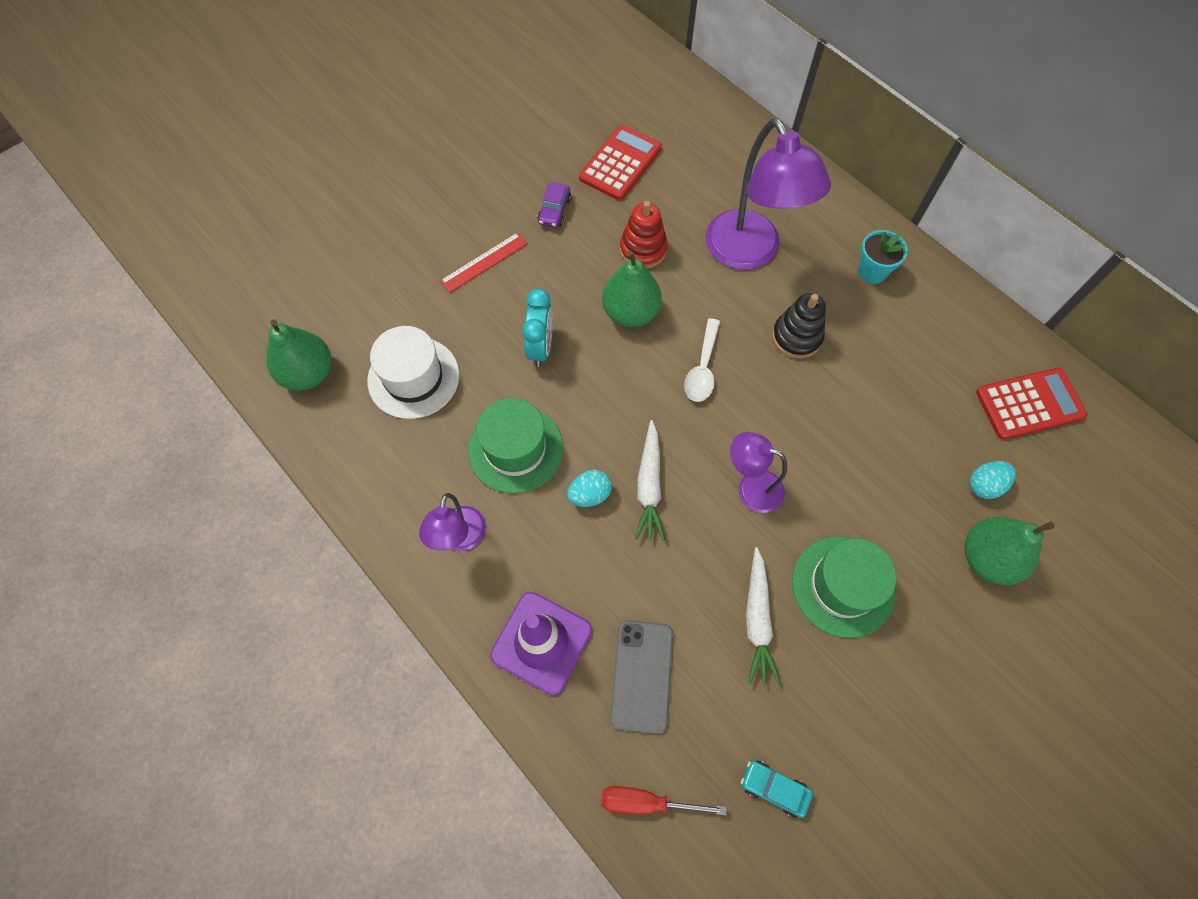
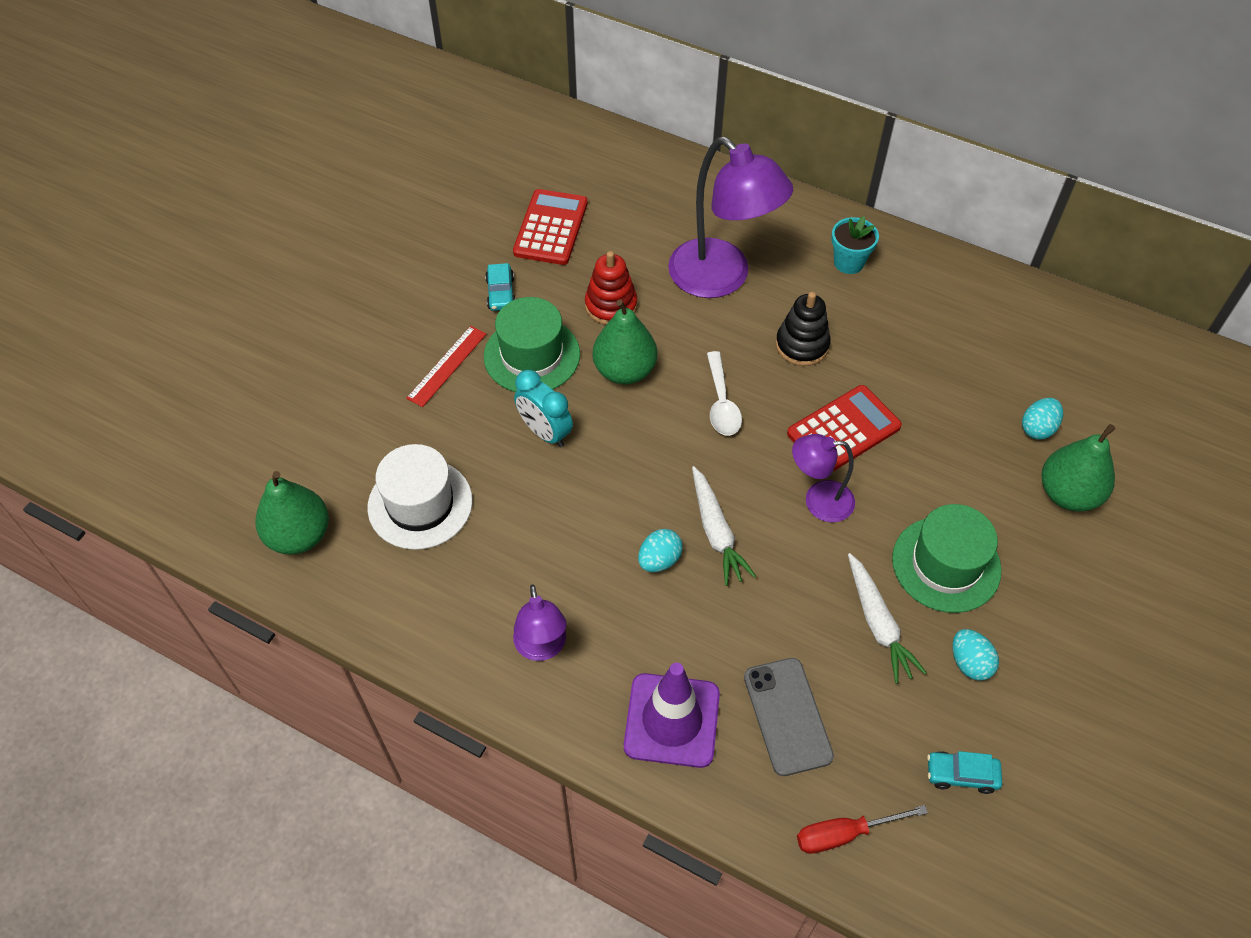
camera: 20 degrees left, 10 degrees down
green hat [468,398,563,494] -> green hat moved to [484,297,580,392]
turquoise clock [522,289,553,367] -> turquoise clock turned 150 degrees clockwise [514,370,573,447]
purple car [537,182,571,228] -> turquoise car [485,263,516,311]
red calculator [976,368,1087,440] -> red calculator moved to [787,385,902,471]
none -> turquoise egg [952,629,999,681]

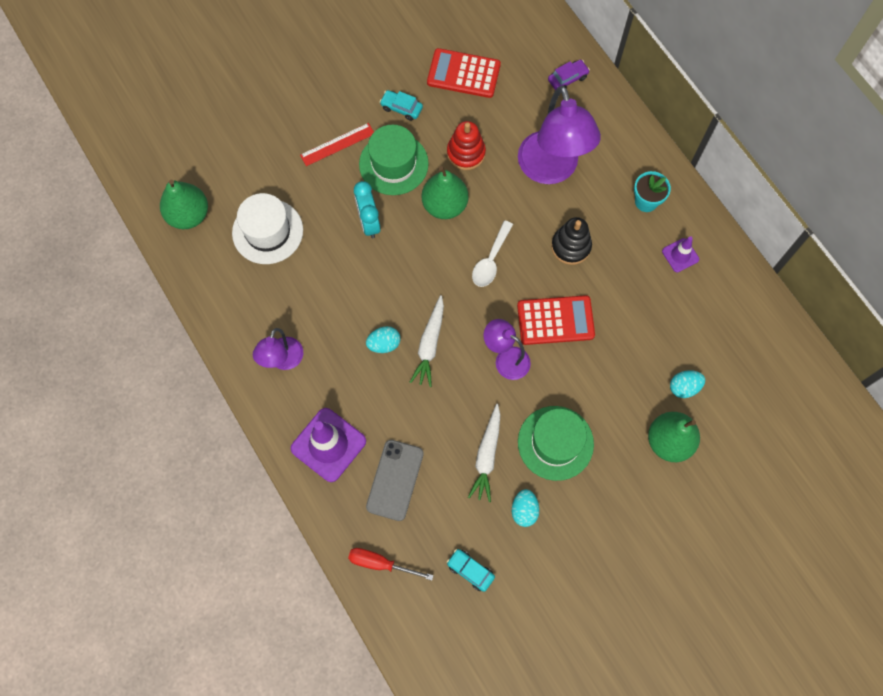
camera: 30 degrees right, 15 degrees up
turquoise car [485,263,516,311] -> turquoise car turned 90 degrees clockwise [380,90,423,121]
red calculator [513,189,588,265] -> red calculator turned 120 degrees counterclockwise [427,48,501,98]
none -> purple car [548,60,590,90]
none -> purple traffic cone [662,236,699,272]

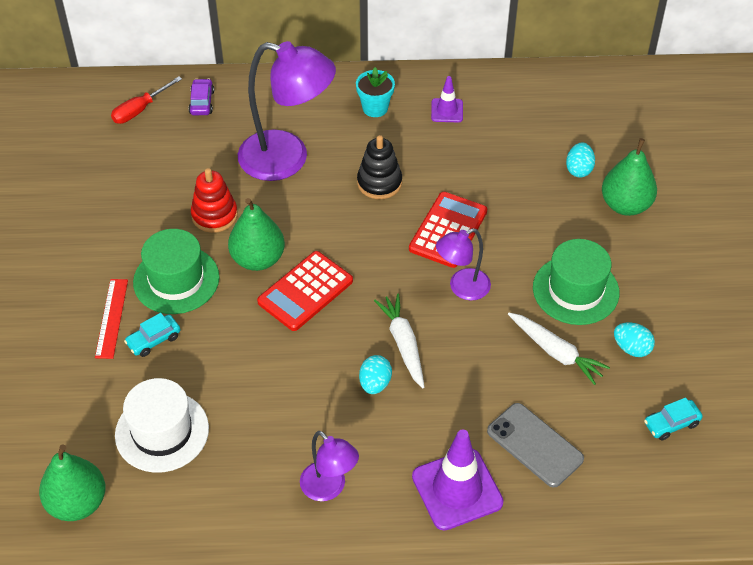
camera: 60 degrees left, 20 degrees down
red screwdriver [348,548,434,580] -> red screwdriver moved to [111,76,182,124]
turquoise clock [354,181,381,238] -> none
turquoise car [380,90,423,121] -> turquoise car moved to [124,313,181,357]
white carrot [410,295,444,387] -> white carrot turned 150 degrees counterclockwise [374,293,425,388]
red calculator [427,48,501,98] -> red calculator moved to [257,251,353,331]
white spoon [472,220,513,287] -> none

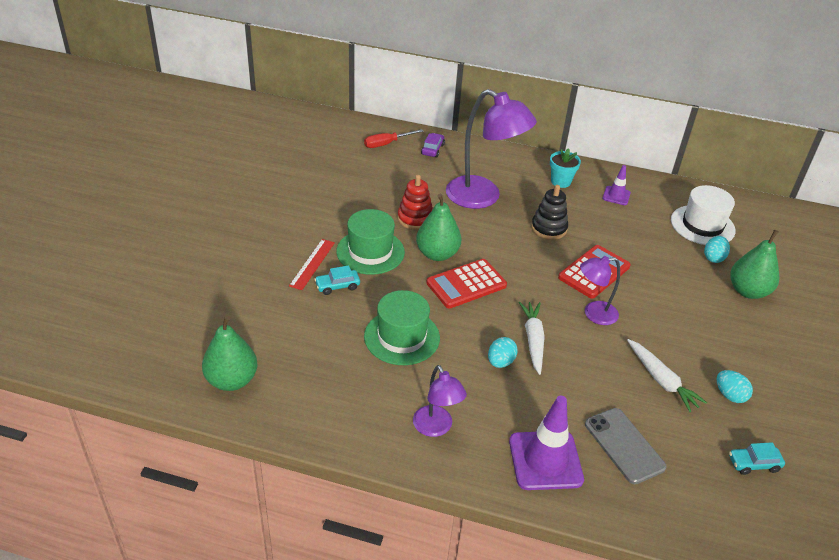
camera: 15 degrees right, 10 degrees down
white hat [115,378,209,473] -> white hat moved to [671,185,736,245]
green hat [533,239,619,325] -> green hat moved to [364,290,440,365]

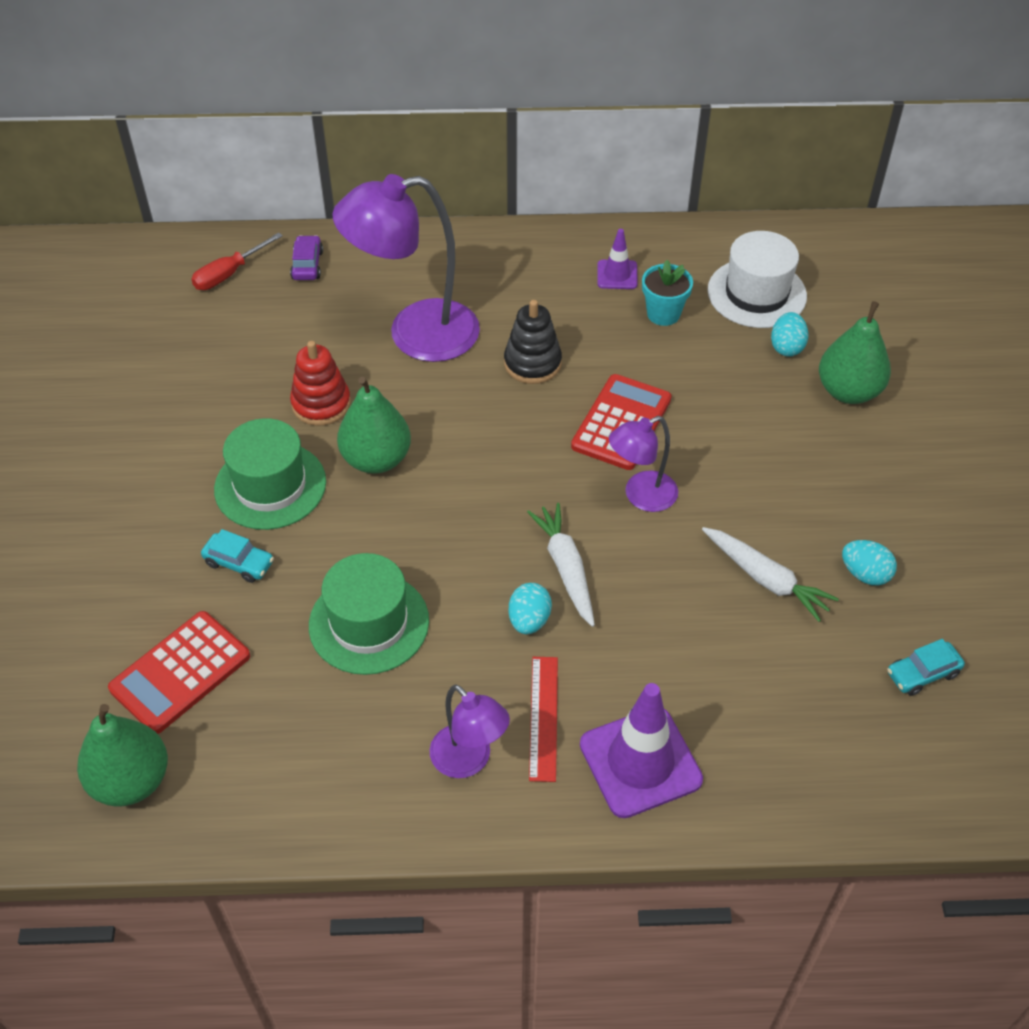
camera: 15 degrees left, 10 degrees up
red ruler [289,239,335,290] -> red ruler moved to [529,657,558,782]
turquoise car [314,265,360,295] -> turquoise car turned 120 degrees counterclockwise [201,529,274,583]
red calculator [426,259,507,309] -> red calculator moved to [108,611,250,734]
purple lamp [446,89,537,209] -> purple lamp turned 150 degrees clockwise [332,174,480,362]
turquoise flower pot [550,148,581,188] -> turquoise flower pot moved to [642,260,693,326]
grey phone [585,408,666,484] -> none

